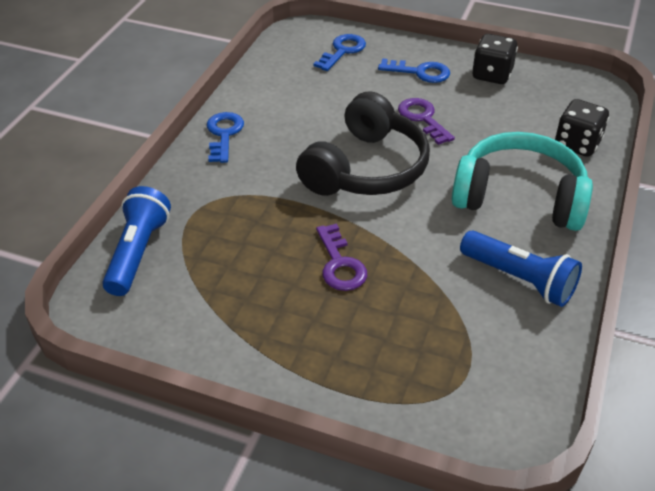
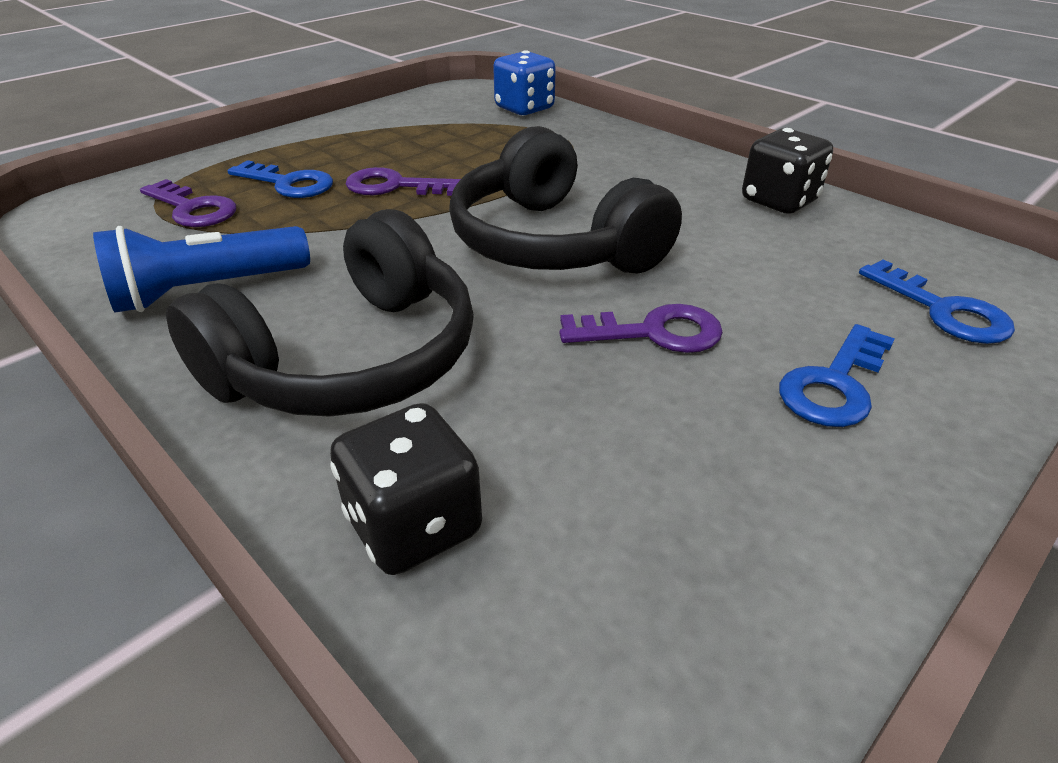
camera: 115 degrees right, 5 degrees down
blue flashlight [102,186,171,296] -> blue dice [493,50,556,116]
blue key [207,112,244,163] -> blue key moved to [227,160,333,198]
turquoise headphones [452,132,593,231] -> black headphones [166,209,474,417]
black dice [472,34,518,84] -> black dice moved to [742,128,833,214]
none -> purple key [140,179,236,227]

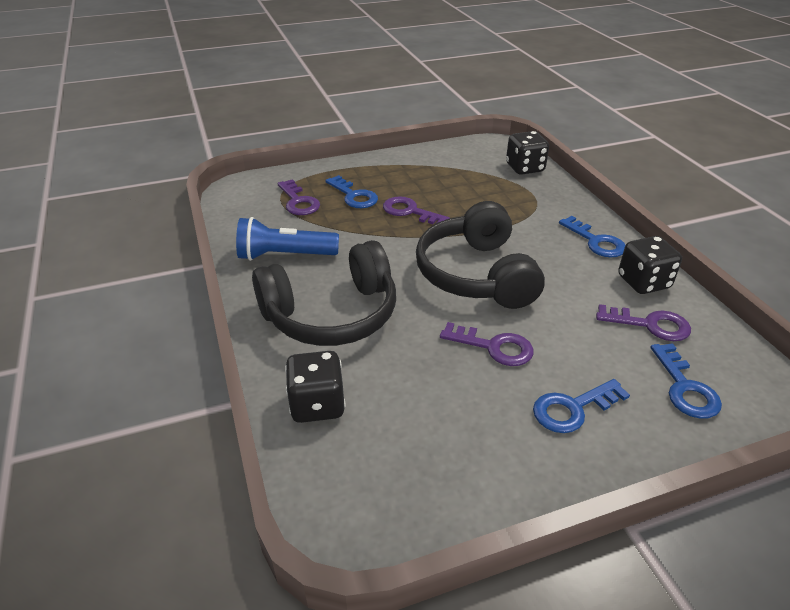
camera: 25 degrees right, 0 degrees up
blue dice [493,50,556,116] -> black dice [506,131,549,175]
none -> blue key [559,216,626,257]
none -> purple key [596,304,691,341]

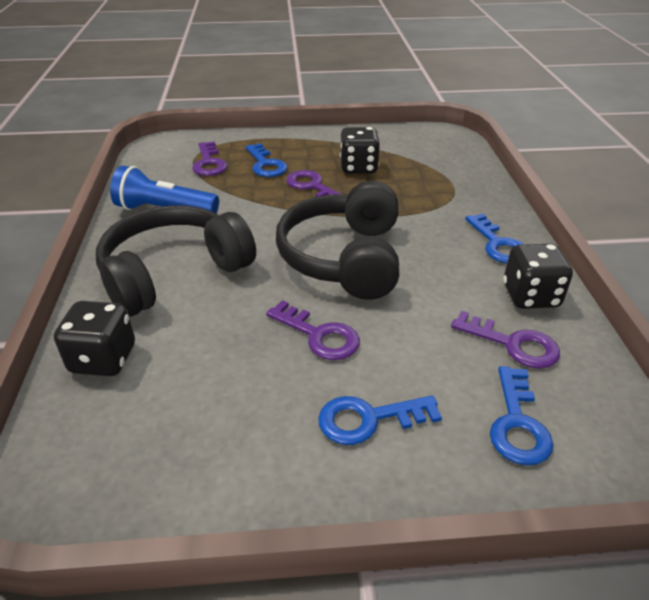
camera: 15 degrees right, 0 degrees up
black headphones [252,240,396,346] -> black headphones turned 150 degrees clockwise [96,205,256,317]
black dice [506,131,549,175] -> black dice moved to [340,127,380,174]

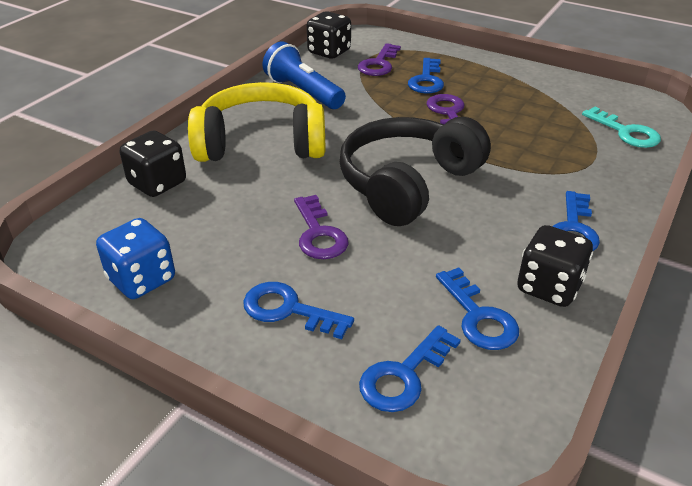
camera: 35 degrees right, 0 degrees up
black headphones [96,205,256,317] -> yellow headphones [188,82,325,162]
black dice [340,127,380,174] -> black dice moved to [307,11,351,59]
purple key [451,311,560,369] -> blue key [436,268,519,350]
none -> blue dice [96,218,175,299]
none -> turquoise key [582,107,661,148]

